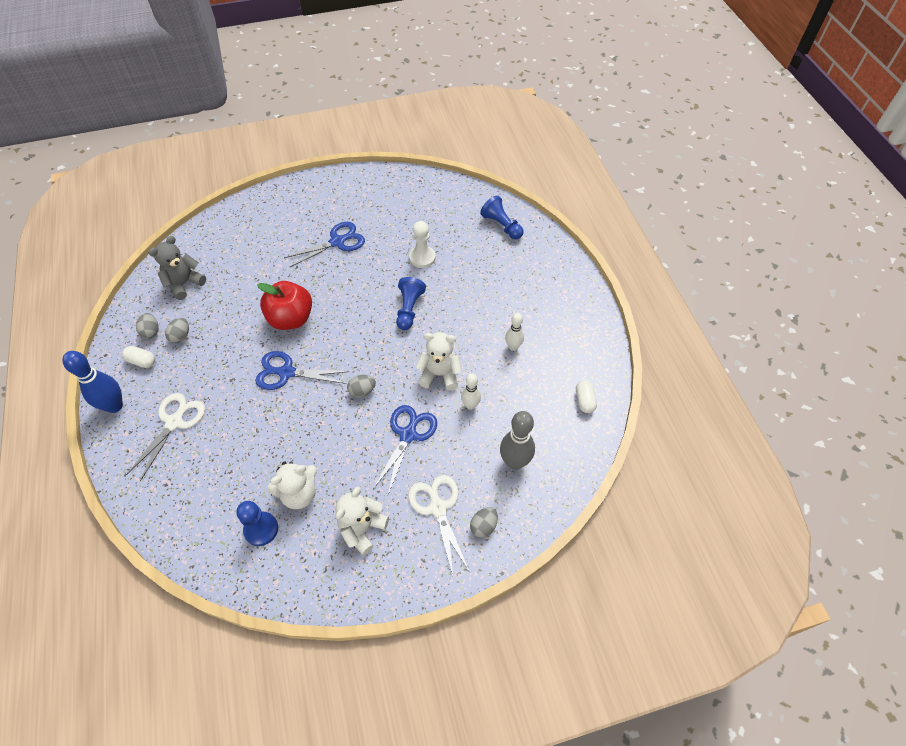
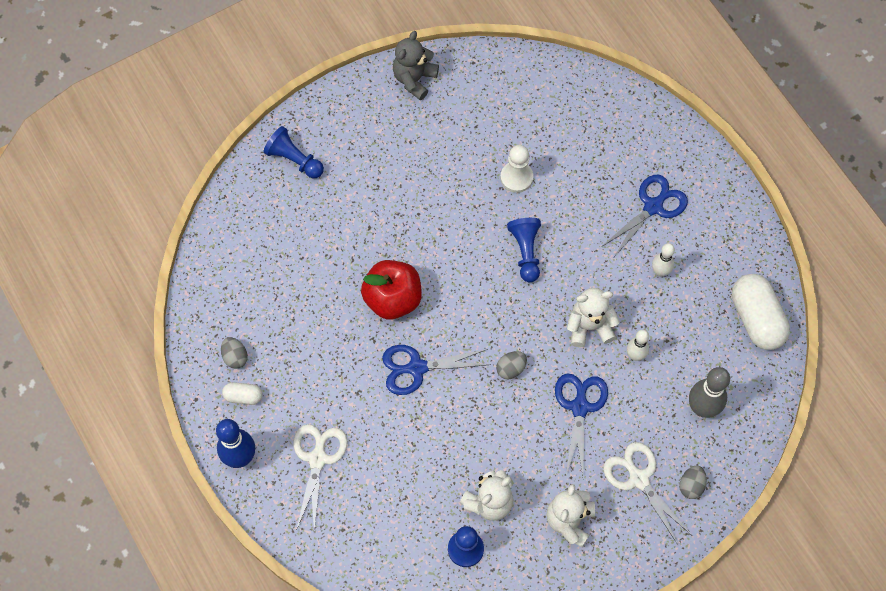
camera: 15 degrees left, 10 degrees up
grey teddy bear [149,236,206,300] -> grey teddy bear moved to [393,31,439,100]
grey egg [165,318,189,343] -> none
blue scissors [284,222,365,267] -> blue scissors moved to [601,175,688,257]
blue pawn [480,195,524,239] -> blue pawn moved to [264,126,324,178]
white capsule [576,380,597,413] -> white capsule [732,274,790,350], size x2.04

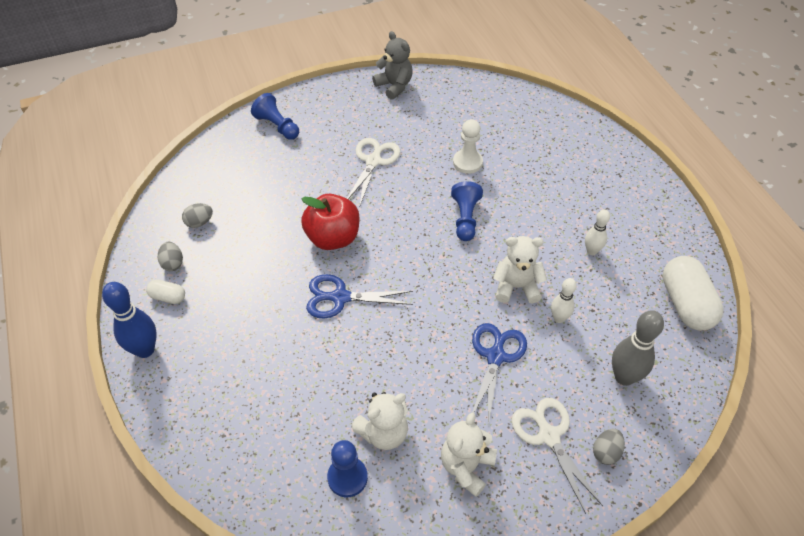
camera: 10 degrees right, 15 degrees down
white scissors [293,424,348,531] -> white scissors moved to [347,138,400,205]
grey teddy bear [393,31,439,100] -> grey teddy bear turned 105 degrees clockwise [372,31,413,100]
grey egg [496,351,527,379] -> grey egg moved to [182,203,213,228]
blue scissors [601,175,688,257] -> none

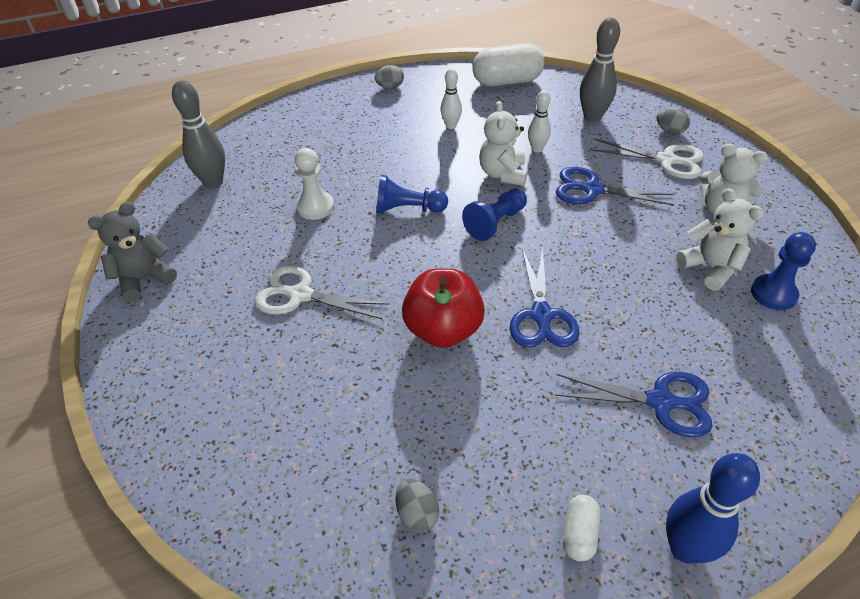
camera: 90 degrees left, 5 degrees down
grey egg [158,242,183,271] -> grey egg moved to [375,65,404,89]
blue pawn [251,93,299,140] -> blue pawn moved to [462,189,527,241]
white scissors [511,398,603,514] -> white scissors turned 135 degrees counterclockwise [591,139,704,179]
none -> grey bowling pin [172,81,225,188]
none -> blue scissors [555,372,712,438]

